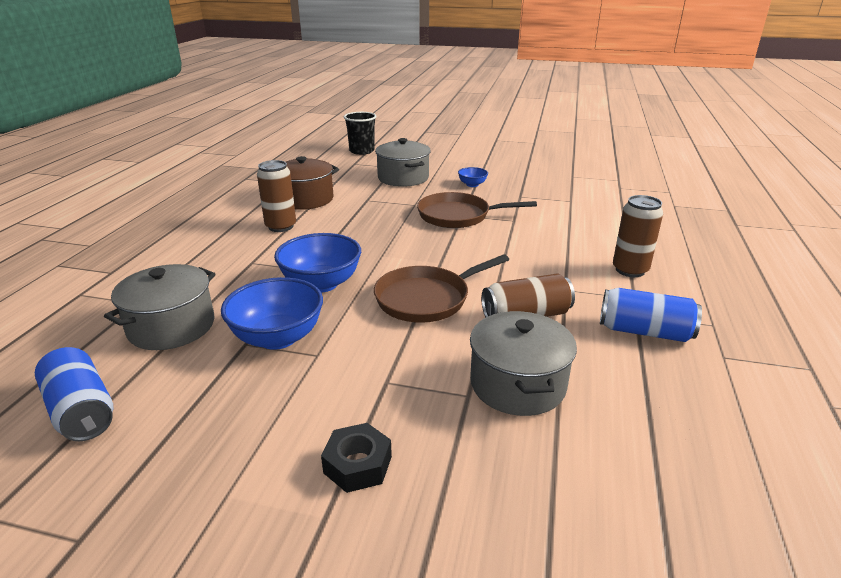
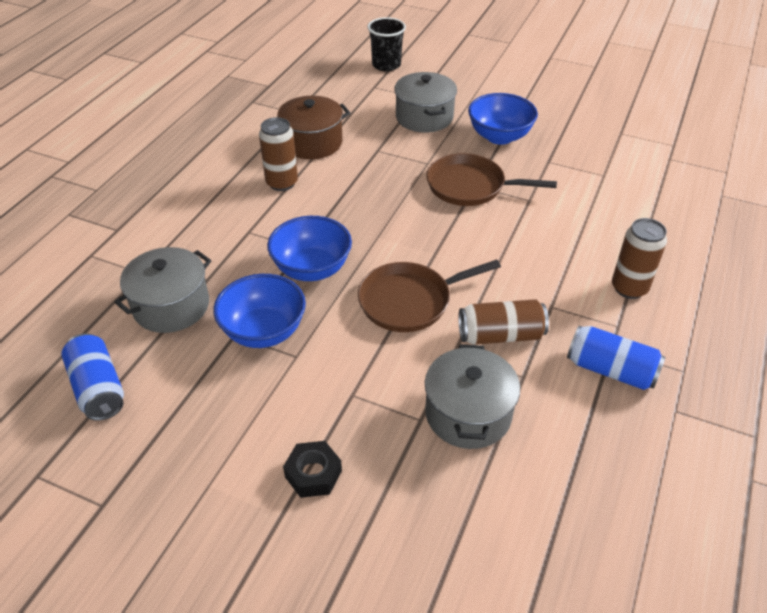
camera: 10 degrees right, 15 degrees up
blue bowl [458,167,488,187] -> blue bowl [468,93,538,145], size x1.98

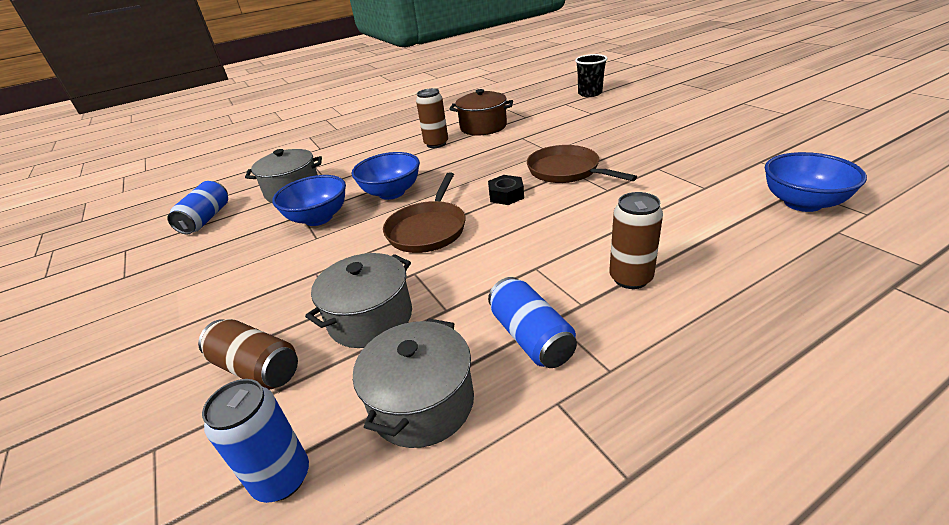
camera: 40 degrees right, 10 degrees down
black nut [283,441,342,498] -> black nut moved to [488,175,524,205]
brown pan [358,259,501,332] -> brown pan turned 90 degrees counterclockwise [383,172,466,253]
grey pot [394,72,457,133] -> grey pot moved to [353,318,474,448]
brown can [458,299,549,345] -> brown can moved to [198,319,298,390]
blue bowl [468,93,538,145] -> blue bowl moved to [765,152,867,212]
none -> blue can [202,379,309,503]

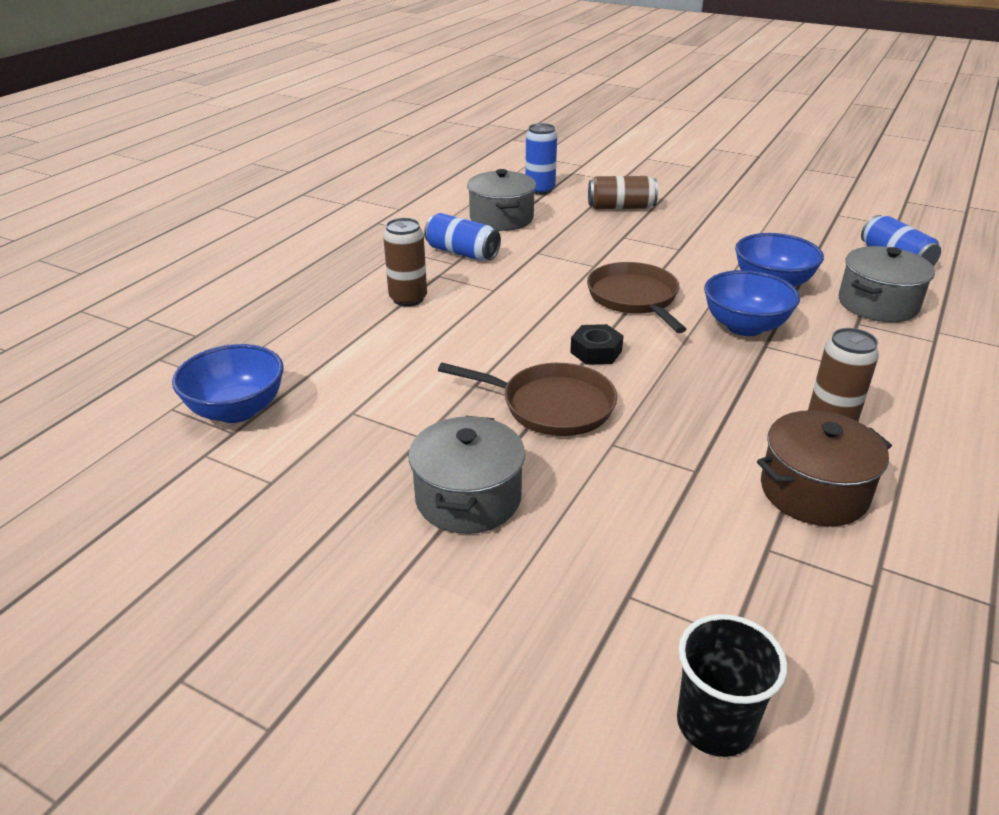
camera: 145 degrees right, 0 degrees up
grey pot [305,253,412,348] -> grey pot moved to [408,416,525,534]

